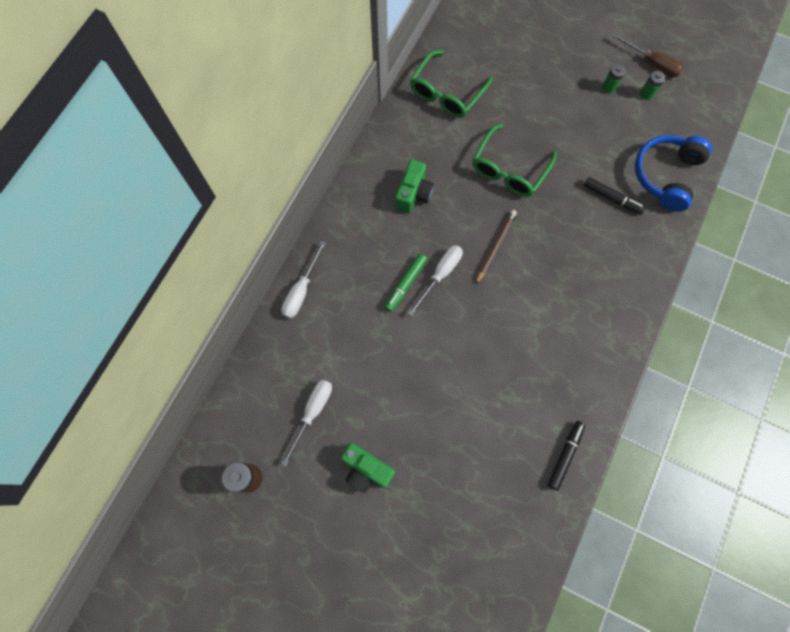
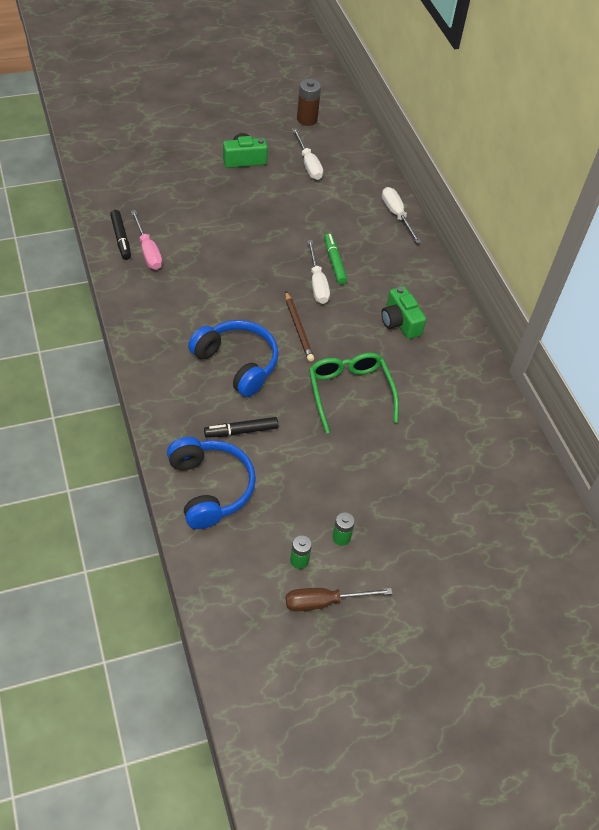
camera: 130 degrees right, 20 degrees down
green glasses [410,50,493,118] -> none
none -> pink screwdriver [131,210,162,270]
none -> blue headphones [188,320,279,397]

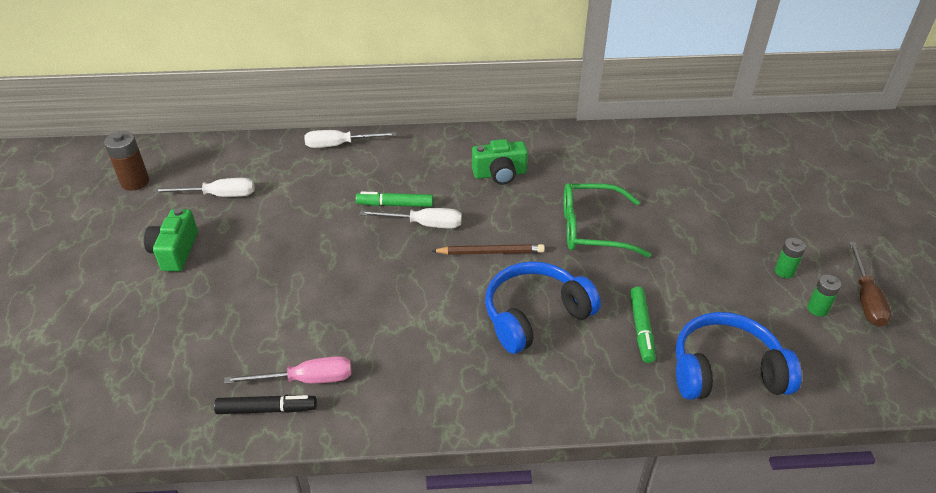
camera: 70 degrees left, 10 degrees down
black marker [204,417,279,438] -> green marker [630,287,655,363]

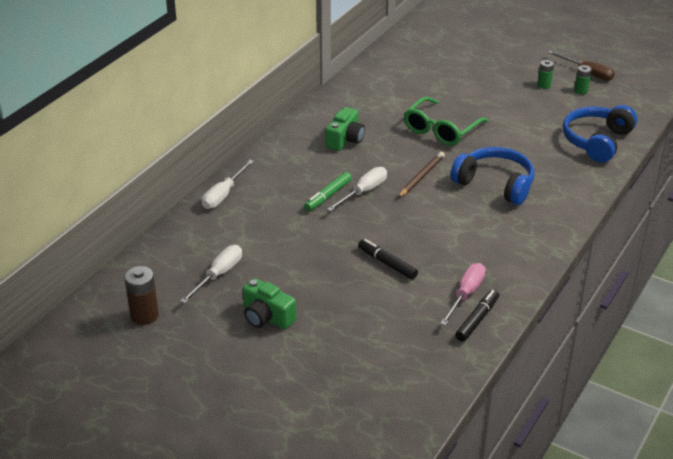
camera: 55 degrees left, 5 degrees down
blue headphones [485,261,601,354] -> blue headphones turned 120 degrees clockwise [450,147,534,205]
green marker [630,287,655,363] -> none
none -> black marker [358,239,418,280]

